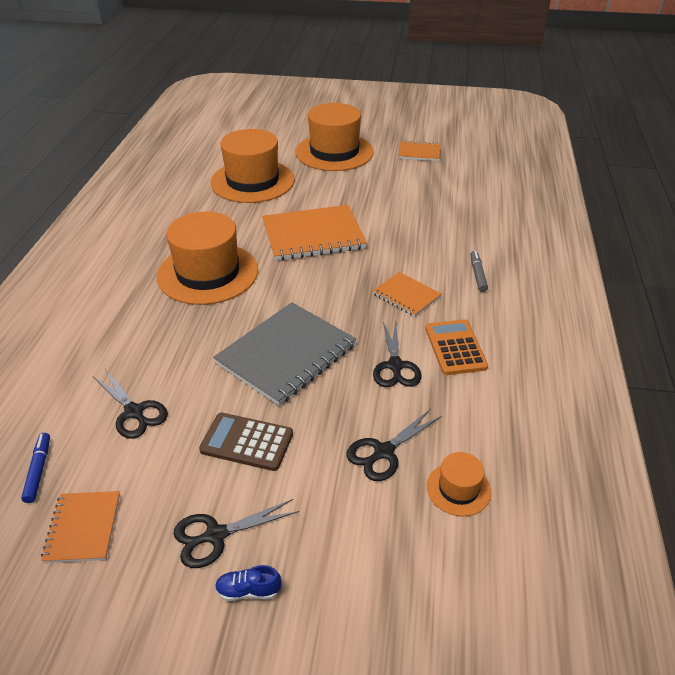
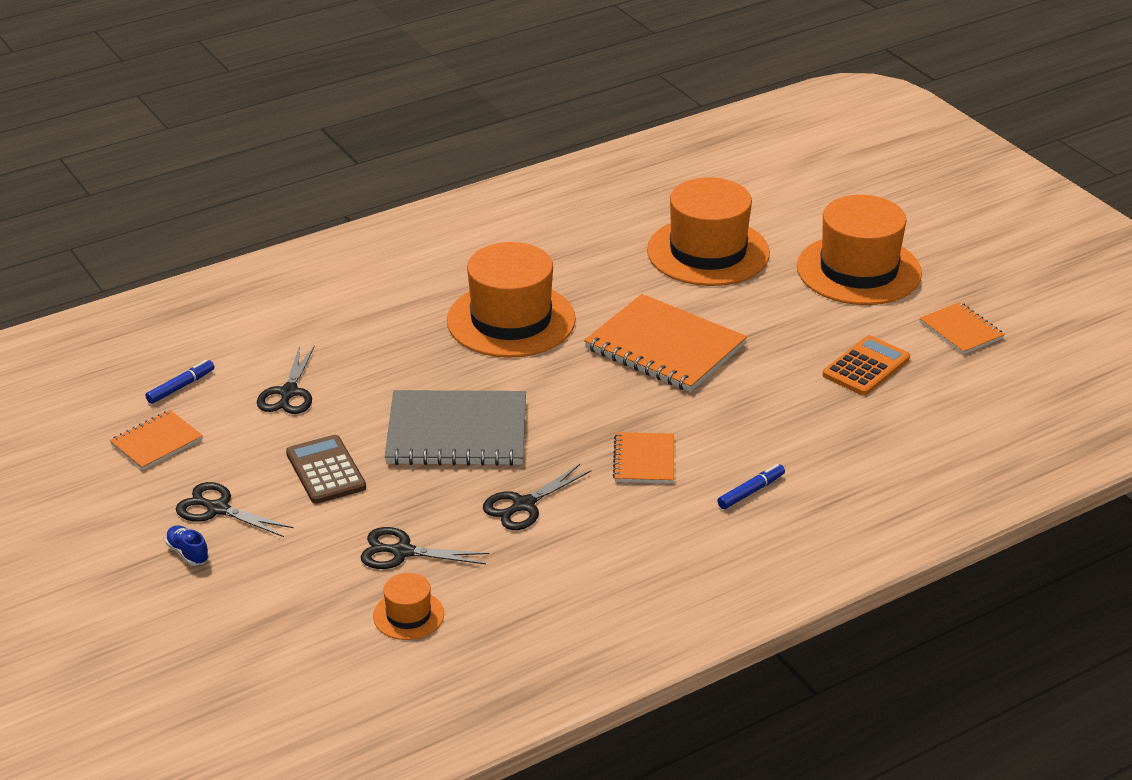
camera: 50 degrees right, 5 degrees down
orange calculator [425,319,488,375] -> orange calculator moved to [823,335,910,396]
grey marker [470,251,488,292] -> blue marker [717,464,785,509]

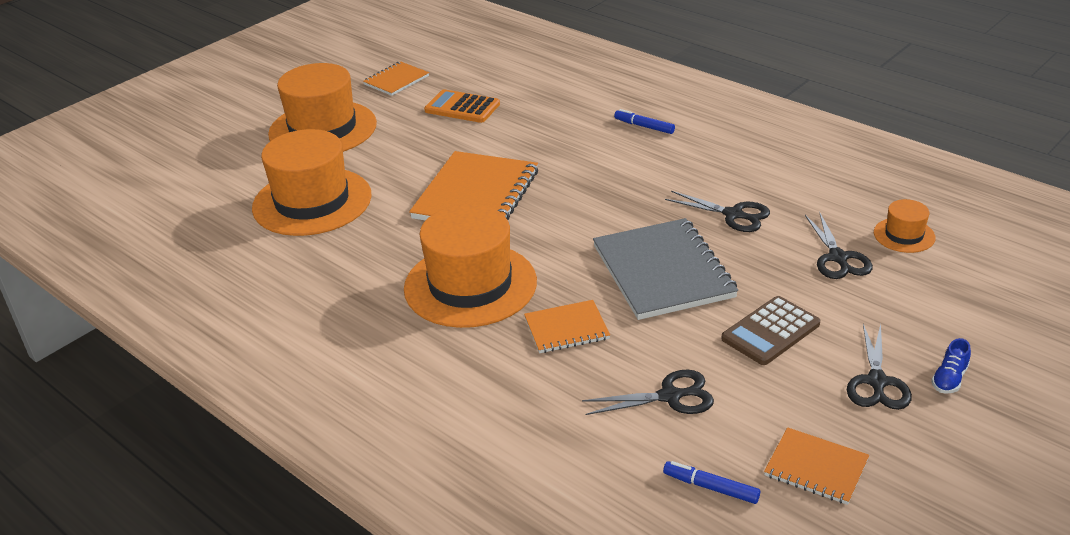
camera: 105 degrees left, 0 degrees up
orange notebook [613,432,674,483] -> orange notebook moved to [524,300,610,353]

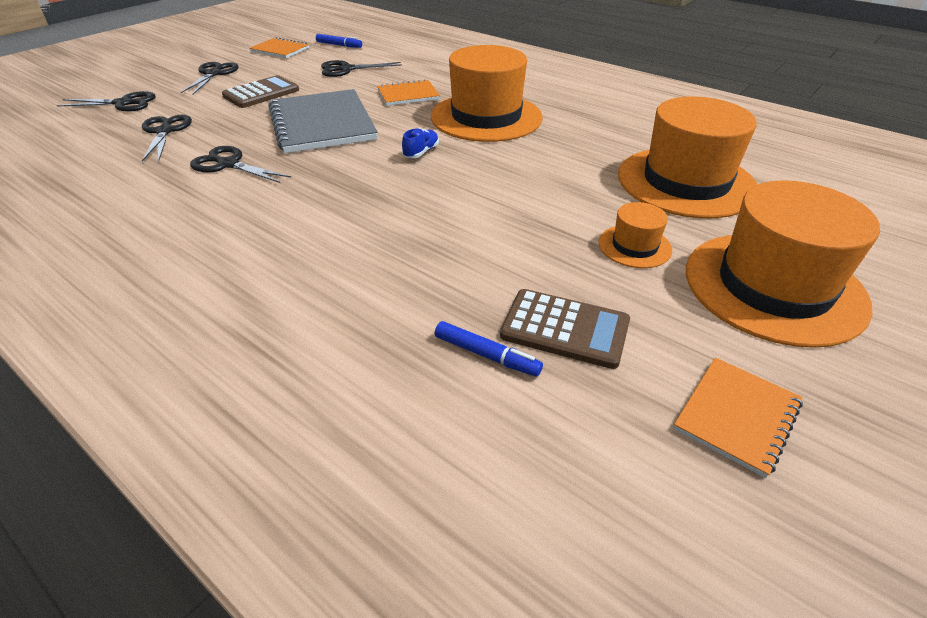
camera: 175 degrees right, 5 degrees up
orange notebook [409,151,538,221] -> none
orange calculator [424,89,500,123] -> brown calculator [500,289,630,369]
blue marker [614,109,675,134] -> blue marker moved to [435,321,543,377]
orange hat [874,199,935,253] -> orange hat moved to [599,202,672,268]
blue shoe [931,338,971,394] -> blue shoe moved to [402,128,439,158]
none -> black scissors [57,91,155,112]

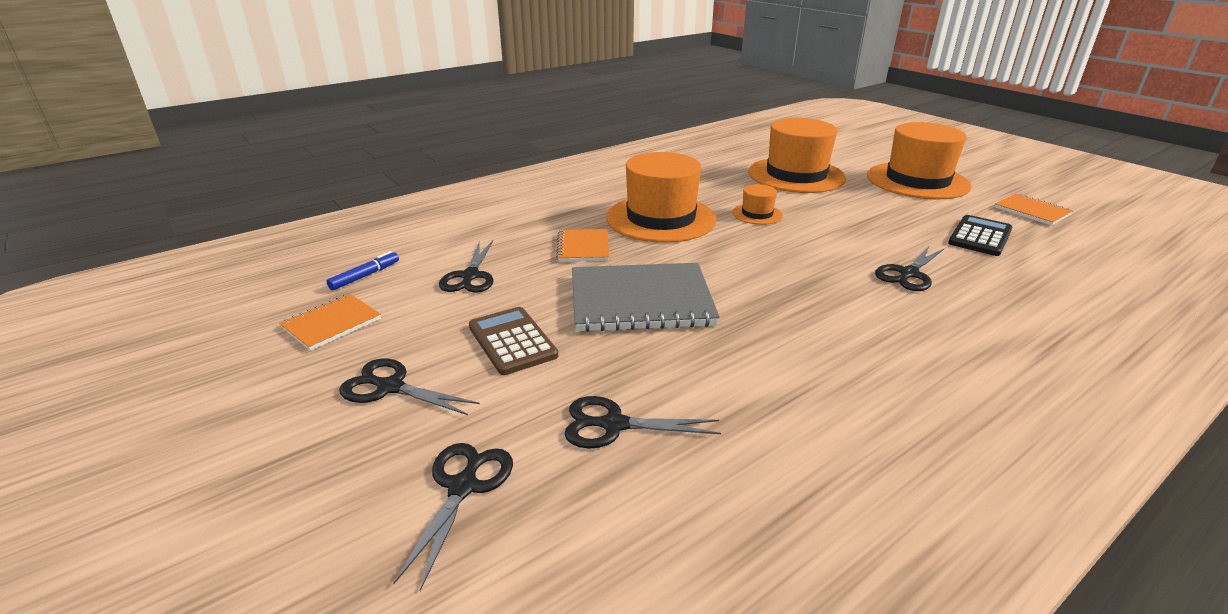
camera: 75 degrees left, 10 degrees down
black scissors [190,146,291,183] -> black scissors moved to [875,245,945,291]
blue shoe [402,128,439,158] -> none
blue marker [435,321,543,377] -> none
brown calculator [500,289,630,369] -> black calculator [948,215,1013,256]
orange hat [599,202,672,268] -> orange hat moved to [732,184,783,225]

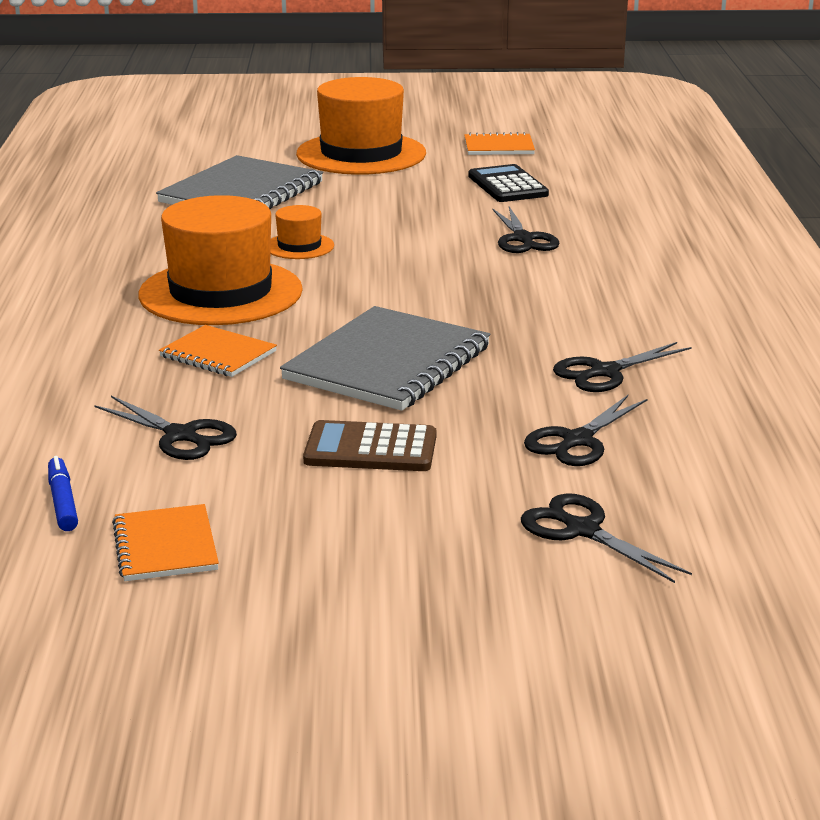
camera: 55 degrees left, 5 degrees down
black scissors [339,358,480,415] -> black scissors moved to [553,342,692,392]
orange hat [748,118,846,193] -> grey notebook [156,155,323,209]

